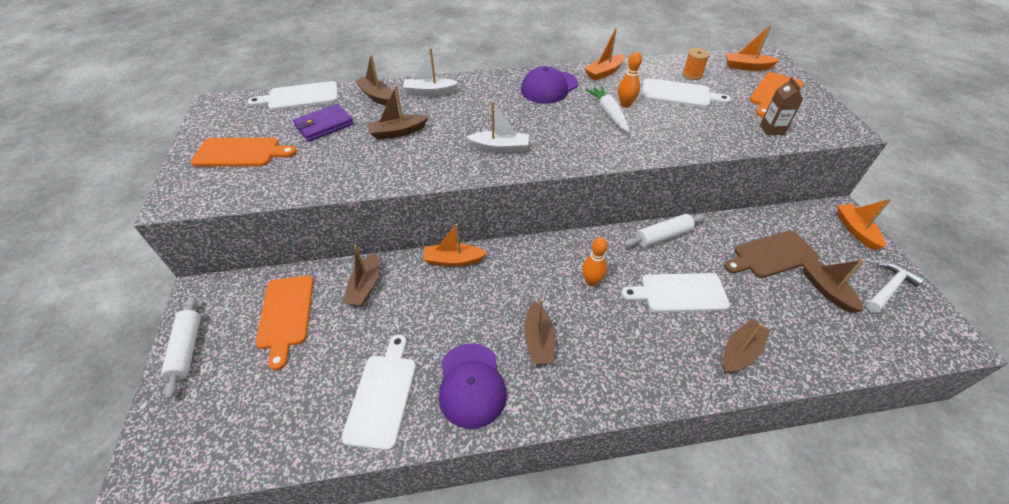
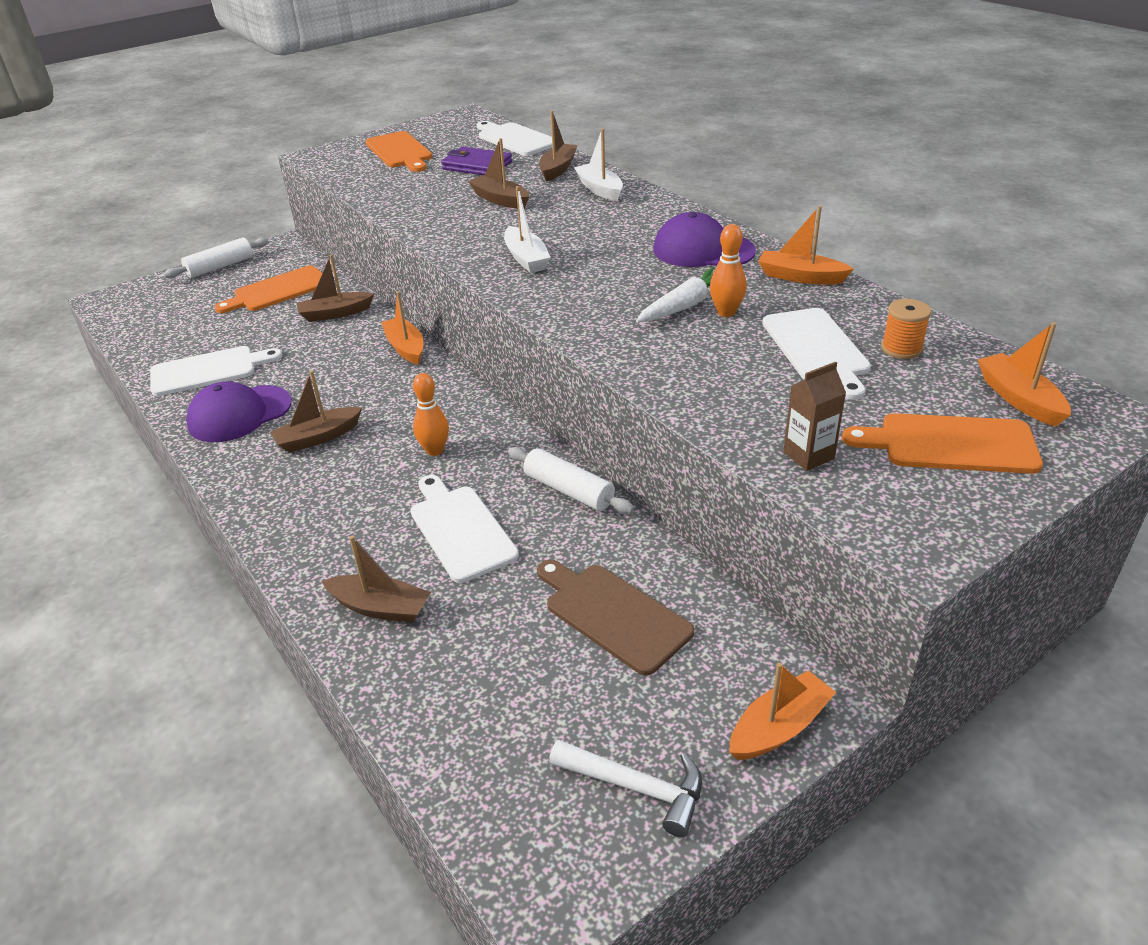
camera: 65 degrees right, 10 degrees down
brown boat [803,259,864,313] -> none

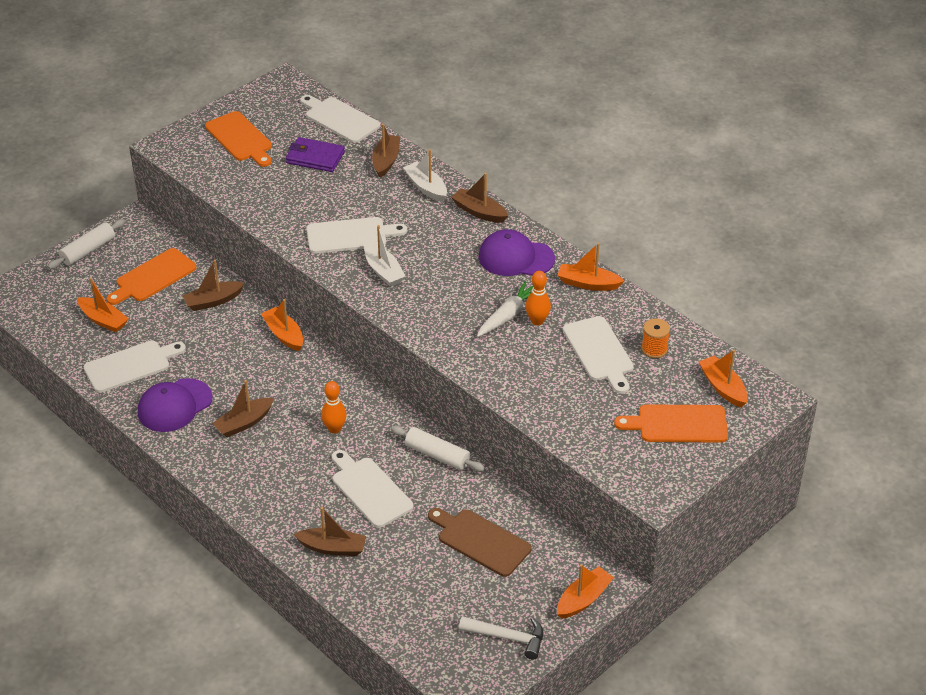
camera: 10 degrees left, 5 degrees up
brown boat [468,138,529,209] -> brown boat moved to [451,173,508,223]
brown carton [783,362,846,471] -> none
none -> orange boat [77,278,129,332]
none -> white cutting board [306,217,407,254]

